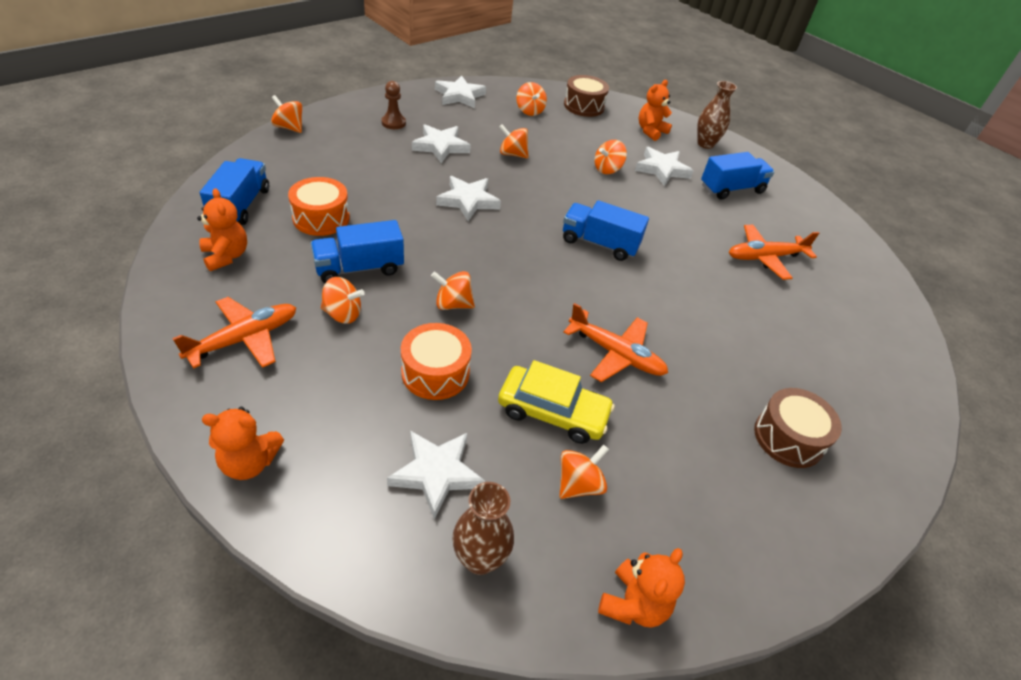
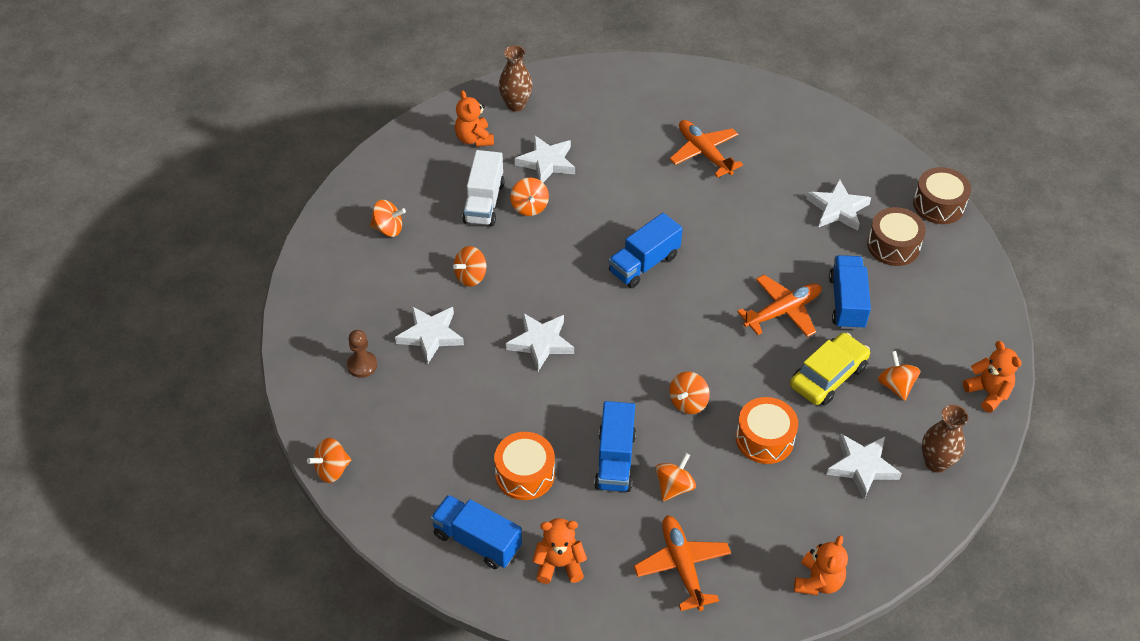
camera: 60 degrees left, 5 degrees up
white star [435,75,486,108] -> white star moved to [807,178,871,231]
brown drum [564,75,609,117] -> brown drum moved to [913,167,971,224]
blue truck [701,152,775,200] -> blue truck moved to [829,255,871,330]
orange plane [729,225,819,280] -> orange plane turned 135 degrees clockwise [669,120,743,178]
none -> white truck [462,150,504,226]

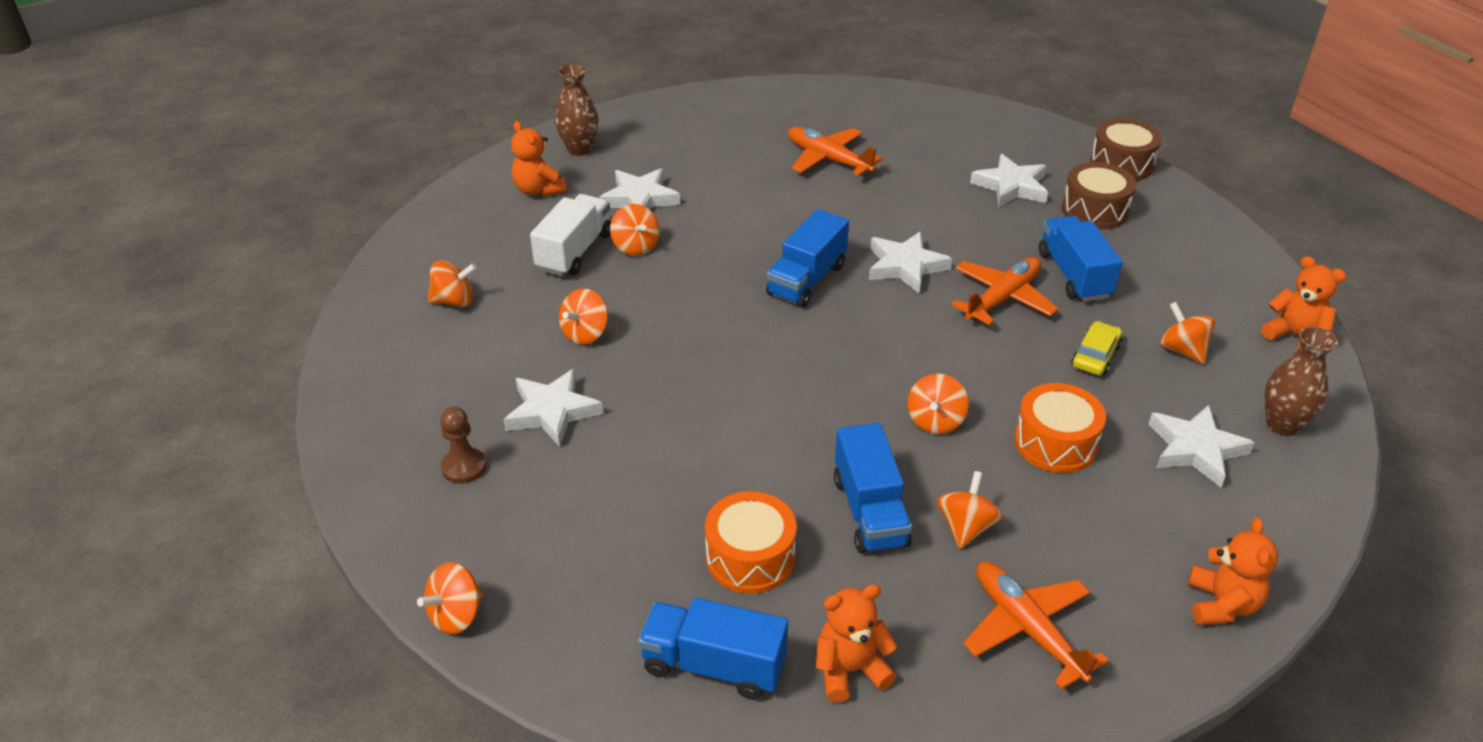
camera: 15 degrees left, 10 degrees down
white truck [462,150,504,226] -> white truck turned 150 degrees counterclockwise [530,194,611,276]
white star [506,312,574,371] -> white star moved to [869,232,952,293]
yellow car [790,332,870,405] -> yellow car [1071,321,1122,375], size x0.61

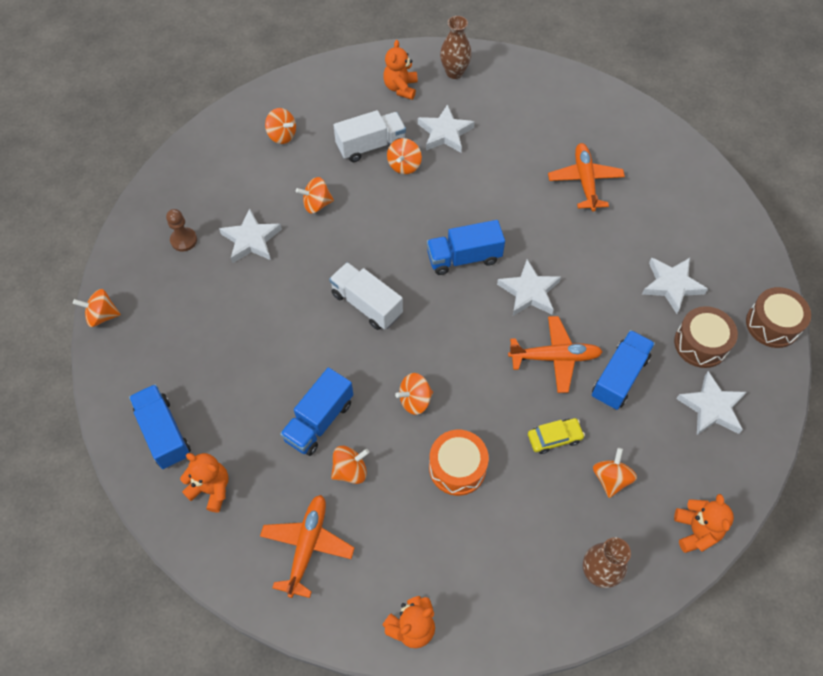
camera: 45 degrees right, 20 degrees up
orange drum [705,491,797,594] -> none
white star [1149,405,1255,487] -> white star moved to [676,371,746,435]
none -> white truck [329,262,403,330]

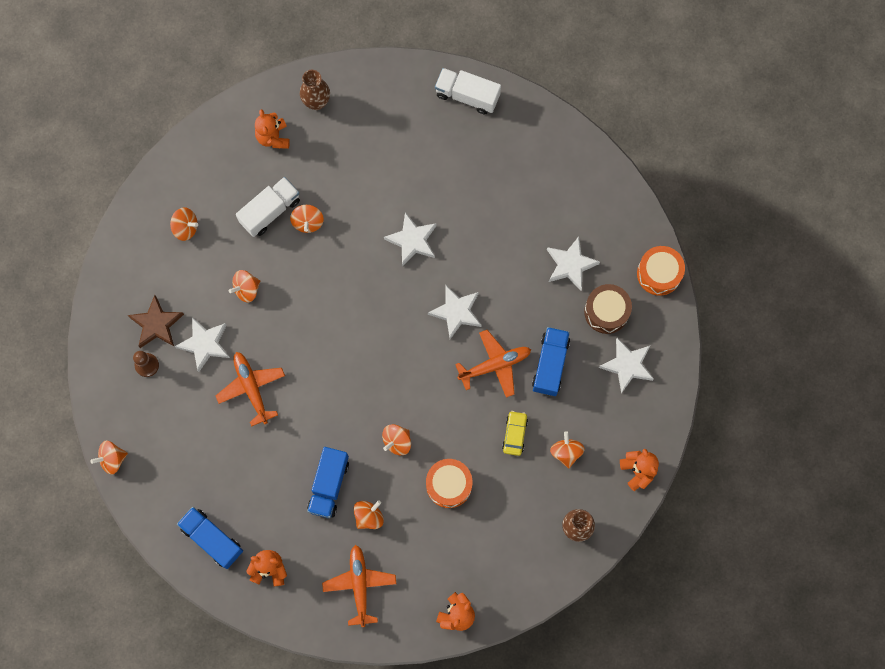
camera: 20 degrees left, 15 degrees up
white truck [329,262,403,330] -> white truck moved to [435,68,501,114]
white star [418,104,475,153] -> white star moved to [384,212,437,266]
blue truck [427,220,505,275] -> none
yellow car [528,418,585,454] -> yellow car turned 45 degrees counterclockwise [502,411,528,456]
orange plane [548,143,625,211] -> orange plane moved to [216,352,285,426]
brown drum [746,287,811,348] -> orange drum [637,246,685,296]
none -> brown star [128,295,184,348]

